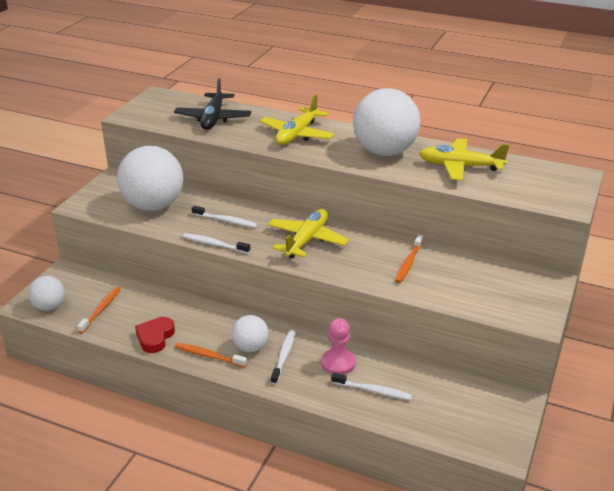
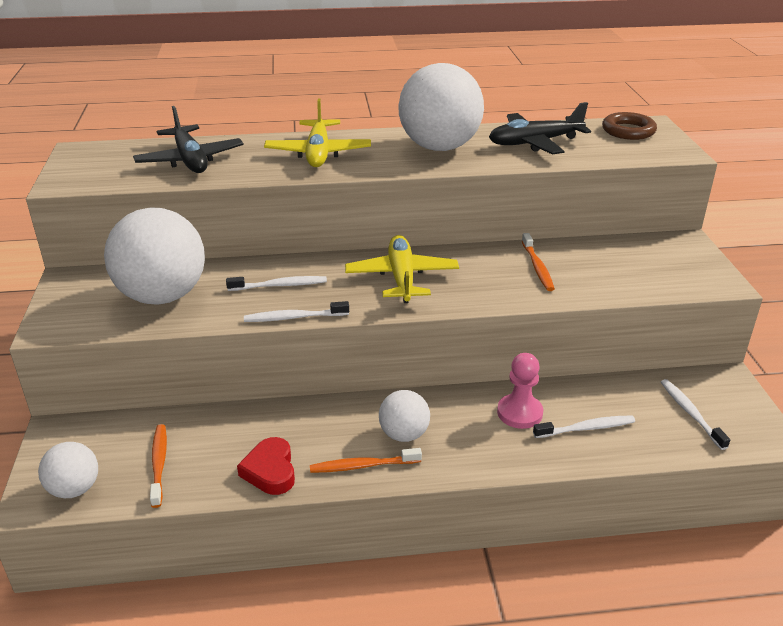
camera: 30 degrees left, 0 degrees up
white toothbrush [271,330,296,385] -> white toothbrush moved to [661,379,730,450]
yellow plane [419,138,510,181] -> black plane [489,102,591,154]
none -> brown ring [602,112,657,140]

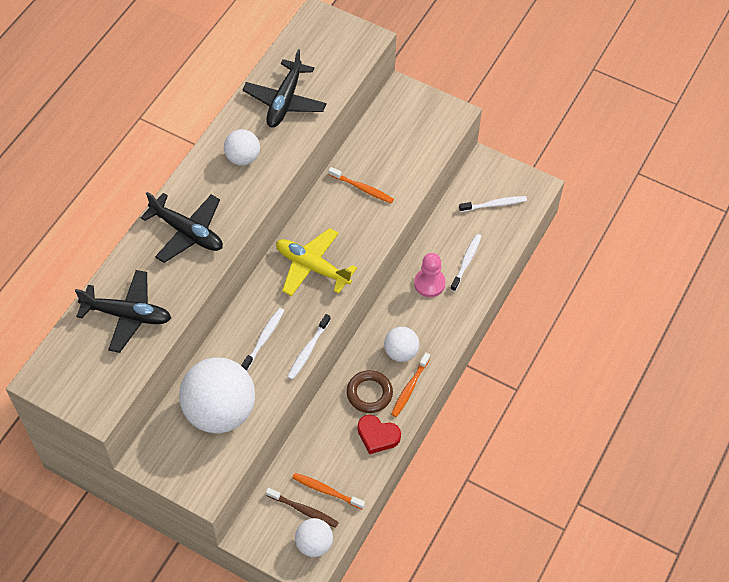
camera: 55 degrees left, 25 degrees up
yellow plane [264,98,371,167] -> black plane [141,192,223,263]
white ball [398,63,484,151] -> white ball [224,129,260,166], size x0.51
brown ring [602,112,657,140] -> brown ring moved to [346,370,393,413]
white toothbrush [661,379,730,450] -> white toothbrush turned 150 degrees clockwise [459,196,527,212]
none -> brown toothbrush [266,488,339,528]

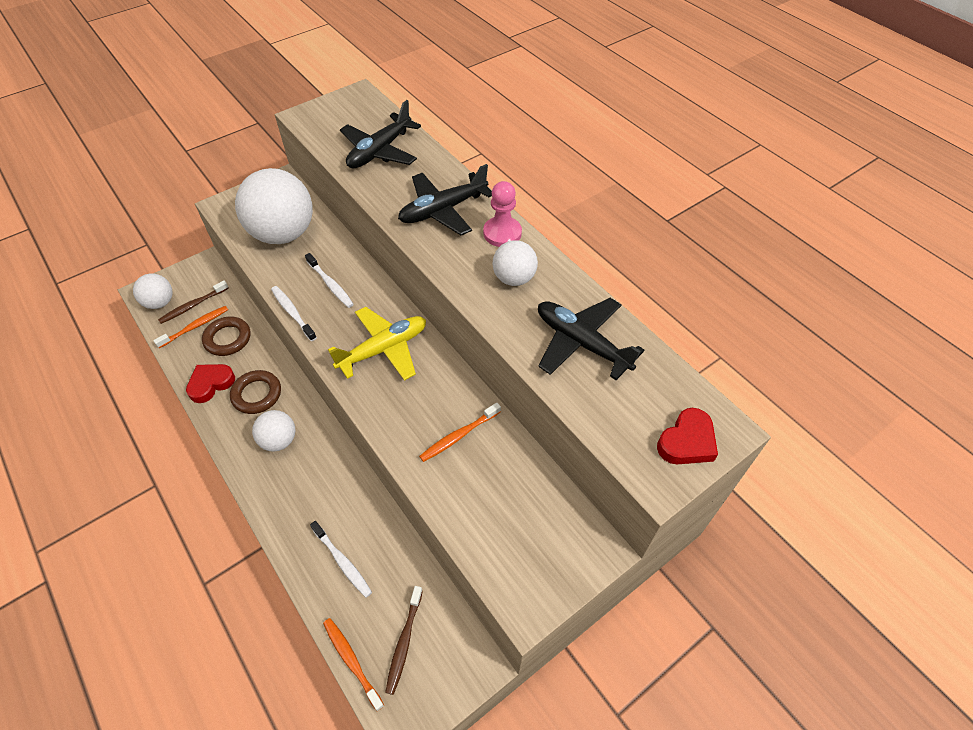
camera: 115 degrees right, 5 degrees down
orange toothbrush [391,353,430,417] -> orange toothbrush moved to [323,618,384,711]
pink pawn [414,253,446,297] -> pink pawn moved to [483,181,522,247]
white toothbrush [459,196,527,212] -> brown toothbrush [385,586,423,695]
none -> brown ring [202,317,250,356]
none -> red heart [657,408,718,464]

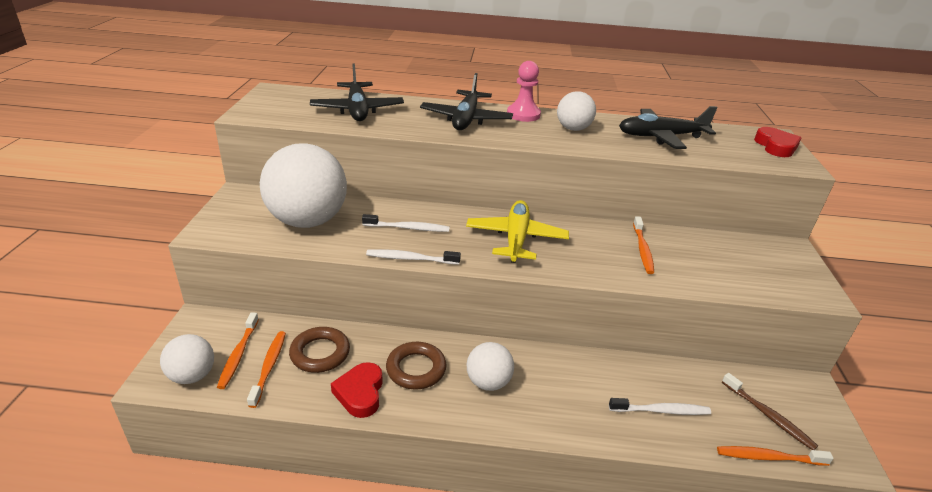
camera: 50 degrees left, 20 degrees down
brown toothbrush [158,280,229,324] -> orange toothbrush [217,312,259,389]

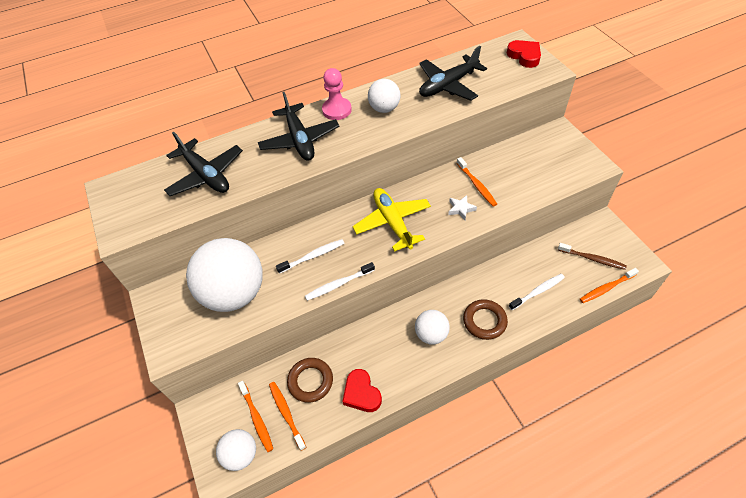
camera: 25 degrees left, 20 degrees up
brown ring [386,342,447,390] -> brown ring moved to [463,299,508,340]
none -> white star [448,195,477,220]

